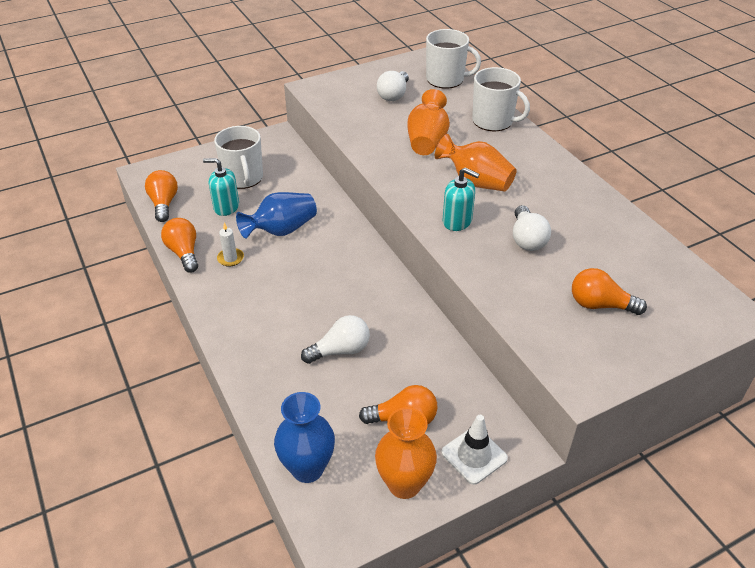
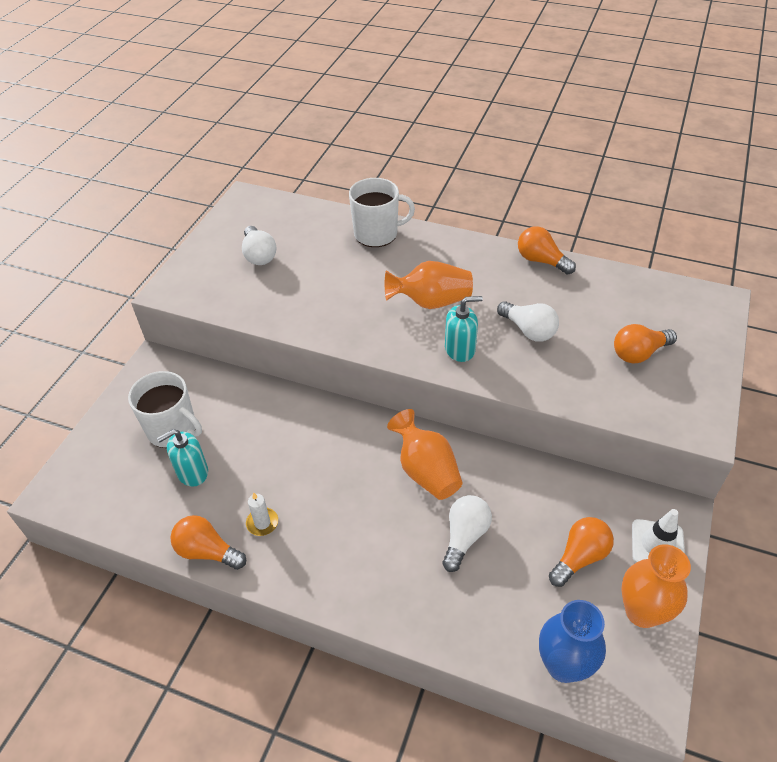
camera: 40 degrees left, 5 degrees up
orange light bulb [145,170,178,222] -> orange light bulb moved to [518,226,576,275]
blue vase [236,192,317,239] -> none
orange vase [407,89,450,155] -> orange vase moved to [387,409,463,500]
white mug [426,29,481,89] -> none

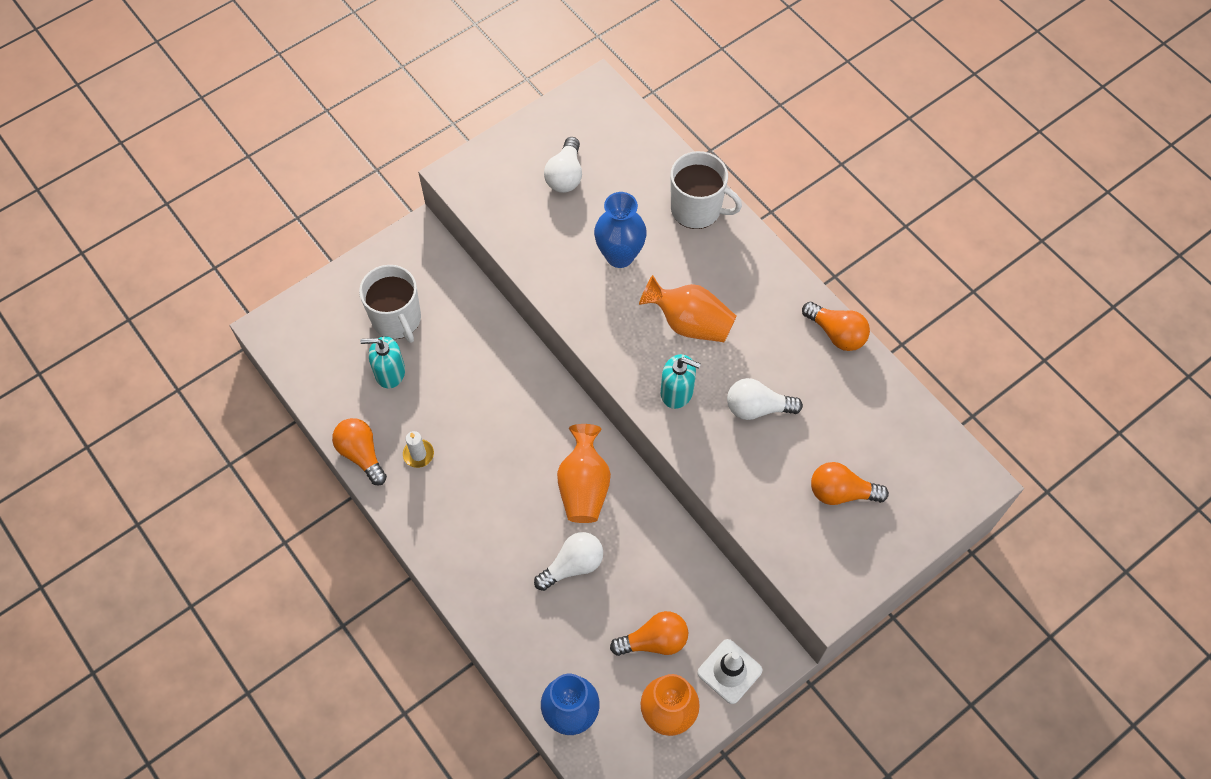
camera: 30 degrees right, 15 degrees up
white light bulb [497,301,559,342] -> white light bulb turned 105 degrees clockwise [727,378,803,420]
orange light bulb [518,226,576,275] -> orange light bulb turned 150 degrees clockwise [802,302,870,351]
none -> blue vase [594,192,647,268]

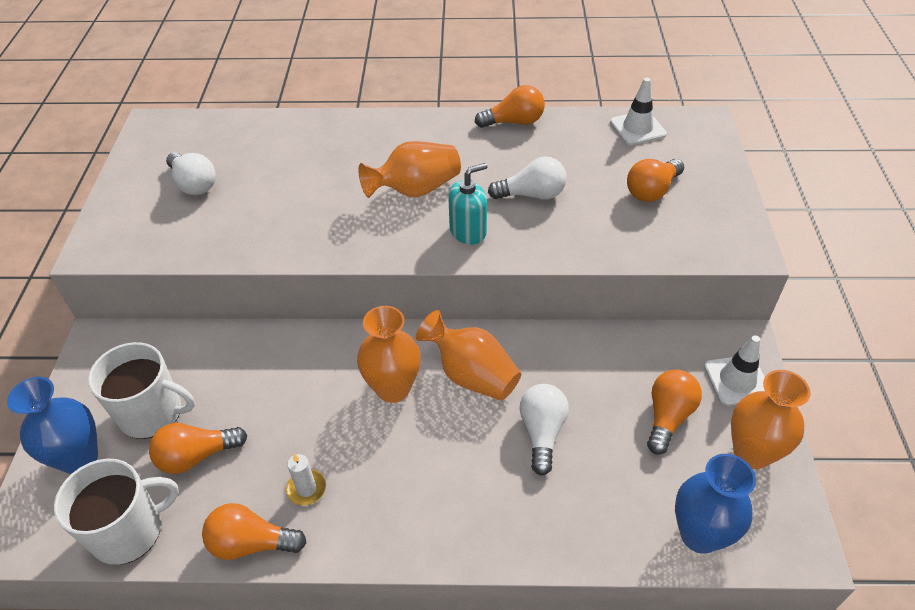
camera: 50 degrees left, 15 degrees down
turquoise soap dispenser [360,336,405,389] -> orange light bulb [149,423,247,474]
blue vase [594,192,647,268] -> blue vase moved to [7,377,98,474]
white mug [671,151,742,229] -> white mug moved to [54,459,179,565]
white light bulb [727,378,803,420] -> white light bulb turned 135 degrees counterclockwise [488,157,567,199]
none -> orange vase [357,306,421,403]
none -> white traffic cone [610,78,667,145]

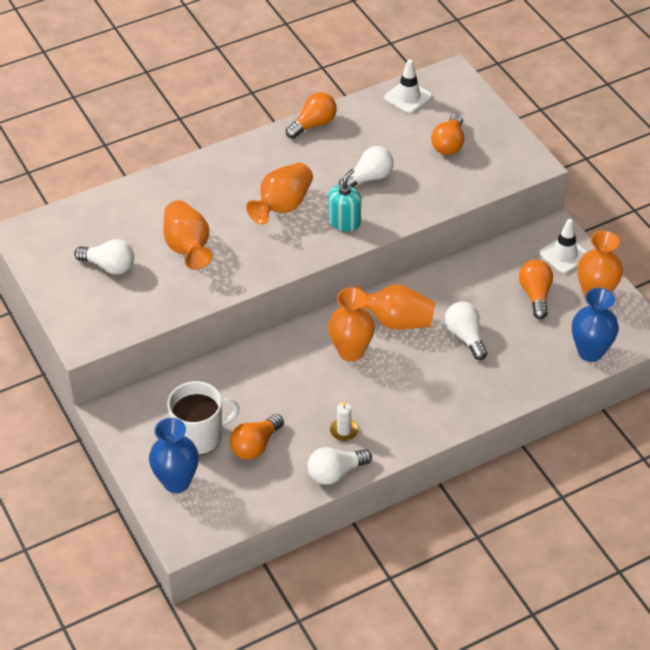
camera: 30 degrees left, 0 degrees up
white mug [54,459,179,565] -> none
orange light bulb [202,503,307,560] -> white light bulb [307,447,372,485]
none -> orange vase [164,200,213,270]

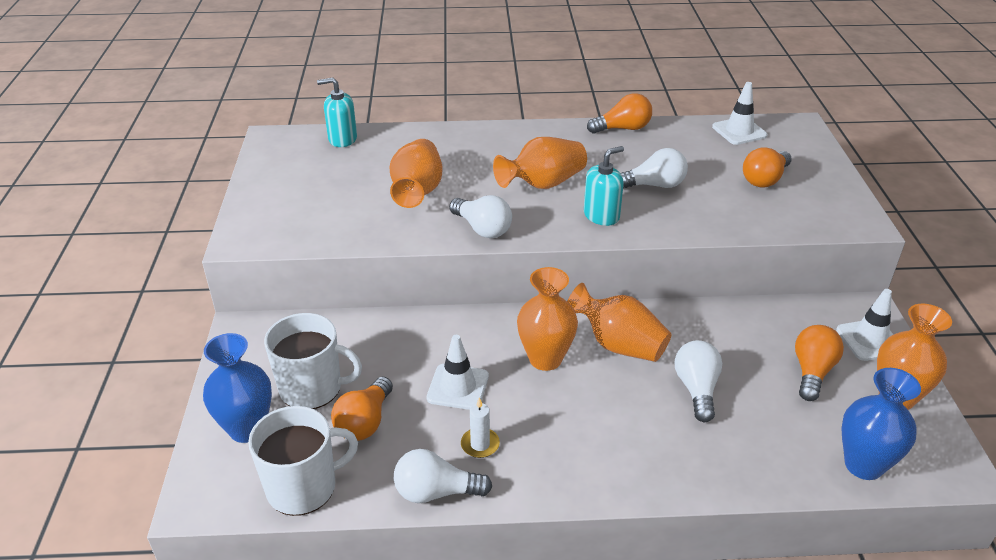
camera: 25 degrees right, 10 degrees down
white light bulb [74,239,134,274] -> white light bulb moved to [449,195,512,238]
orange light bulb [230,414,284,460] -> orange light bulb turned 45 degrees counterclockwise [331,377,393,441]
none -> white mug [248,406,358,516]
none -> turquoise soap dispenser [317,78,357,147]
none -> white traffic cone [427,335,489,410]

